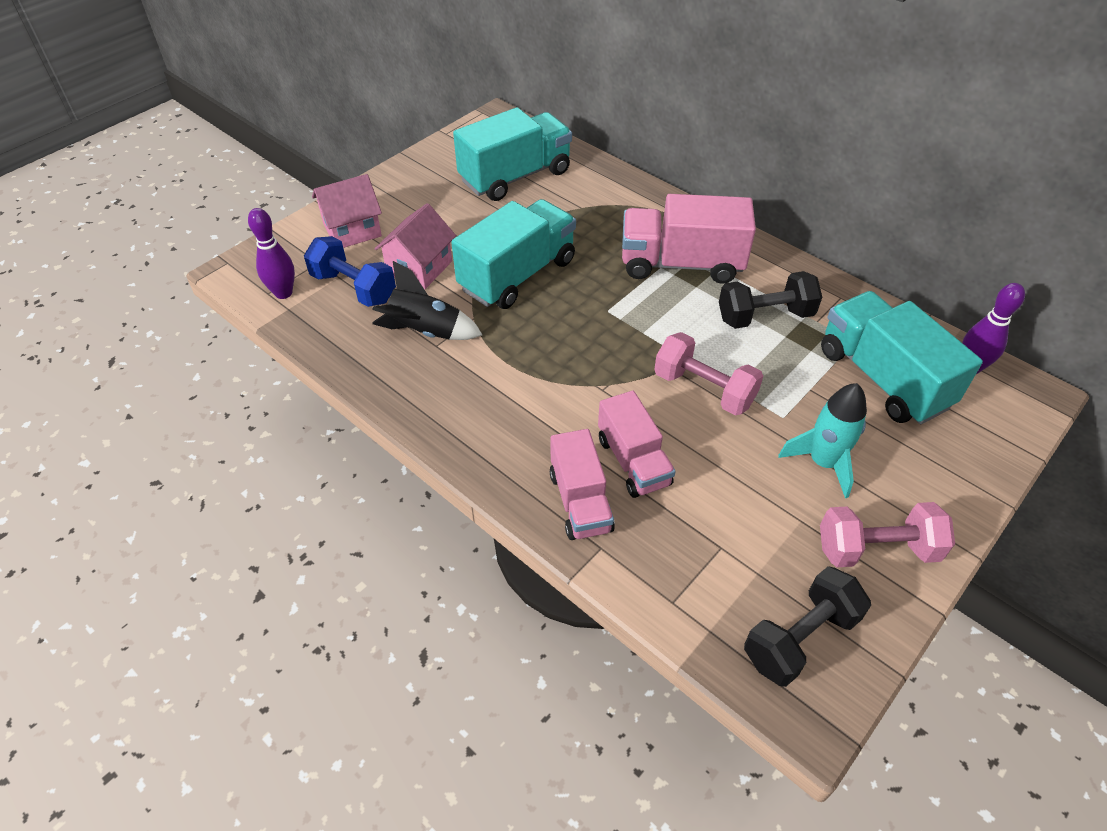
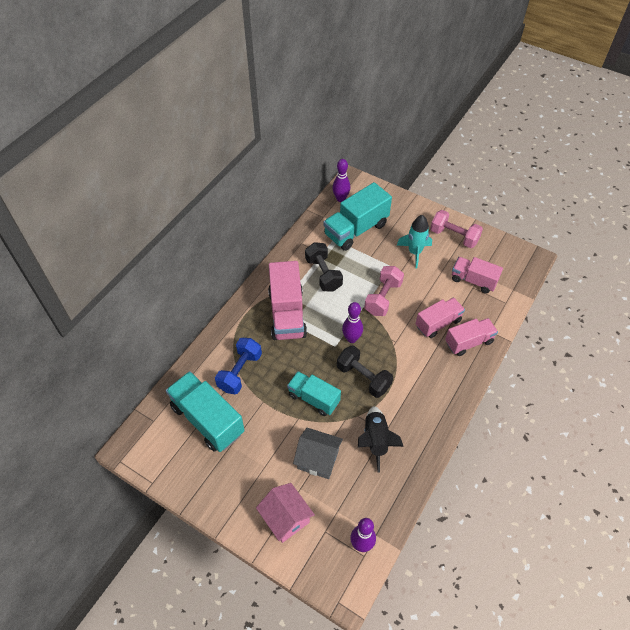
camera: 100 degrees left, 5 degrees up
blue dumbbell [304,236,396,307] -> blue dumbbell moved to [215,338,262,394]
pink house [374,203,456,289] -> grey house [293,428,343,479]
turquoise truck [451,199,576,309] -> turquoise truck [287,371,341,416], size x0.64
black dumbbell [744,566,871,687] -> black dumbbell moved to [337,345,393,398]
pink dumbbell [820,502,955,567] -> pink dumbbell turned 45 degrees counterclockwise [430,210,483,248]
none -> purple bowling pin [342,302,363,343]
none -> pink truck [452,257,503,293]

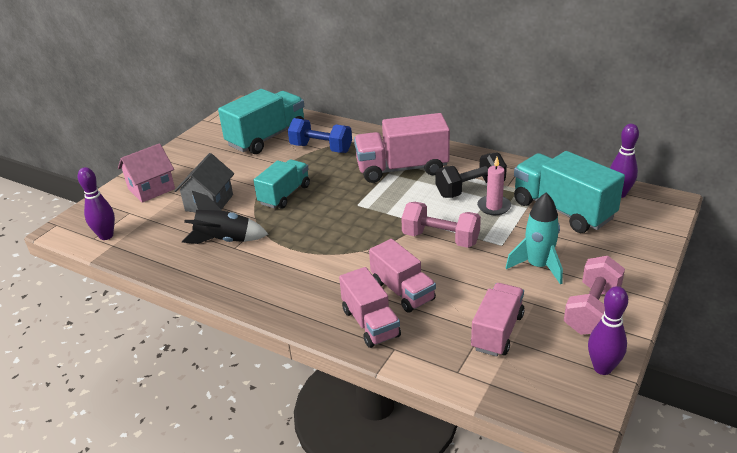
camera: 90 degrees right, 20 degrees down
black dumbbell [337,345,393,398] -> none
purple bowling pin [342,302,363,343] -> purple bowling pin moved to [588,286,628,375]
none -> pink candle [477,157,511,215]

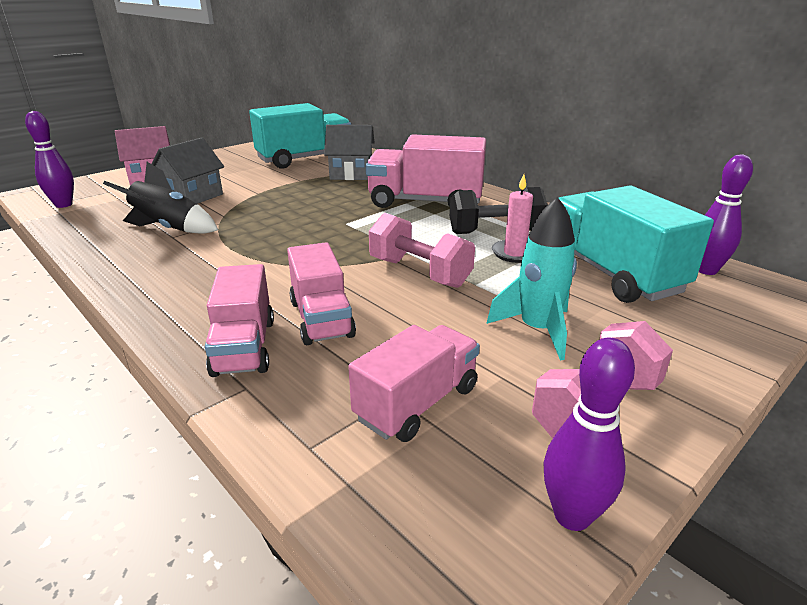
camera: 15 degrees right, 5 degrees down
turquoise truck [254,159,310,209] -> none
blue dumbbell [288,118,352,153] -> grey house [324,125,375,180]

